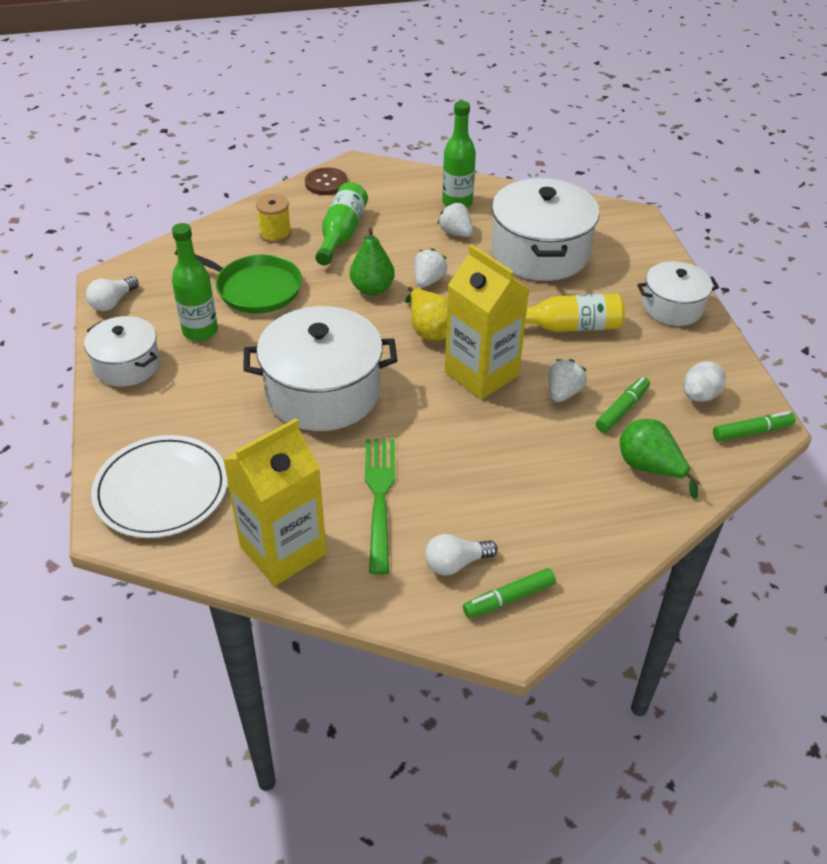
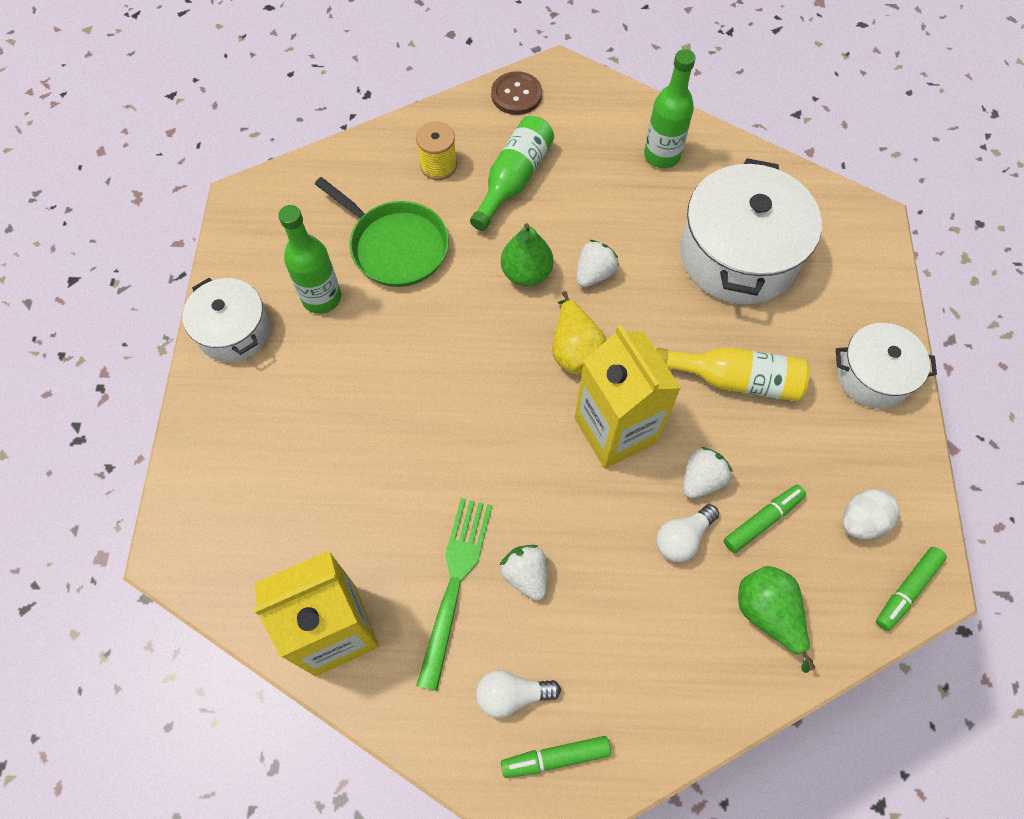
camera: 15 degrees right, 20 degrees up
white light bulb [86,276,139,311] -> white light bulb moved to [656,504,719,562]
white plate [91,435,228,538] -> none
white pot [243,306,397,431] -> none
white strawberry [437,202,473,237] -> white strawberry moved to [500,545,547,601]
green marker [713,411,796,442] -> green marker turned 135 degrees clockwise [876,547,947,631]

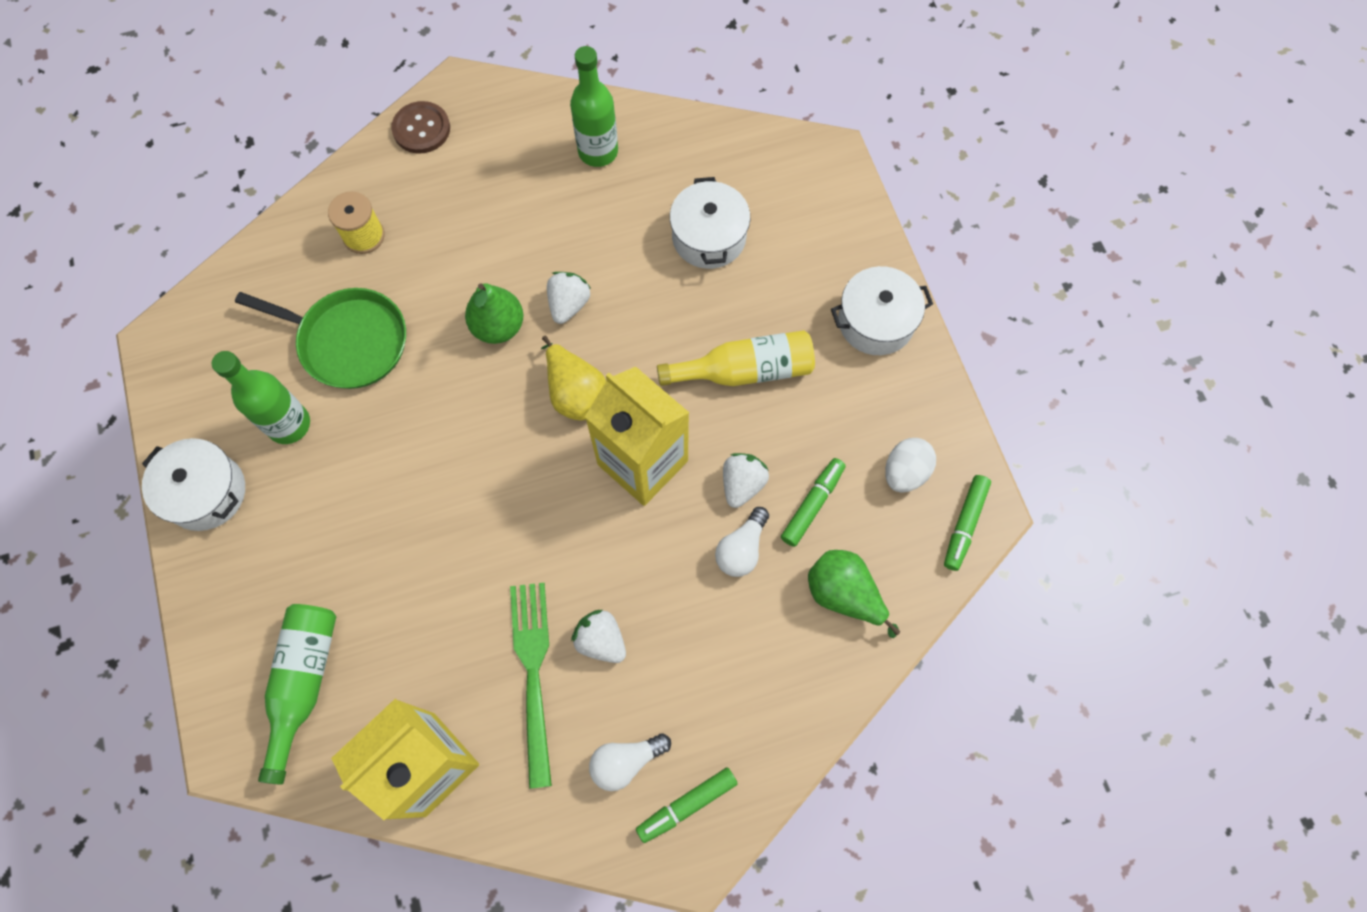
camera: 20 degrees left, 5 degrees up
green bottle [470,116,554,231] -> green bottle moved to [258,604,336,785]
white pot [680,158,822,304] -> white pot [670,177,750,269], size x0.59

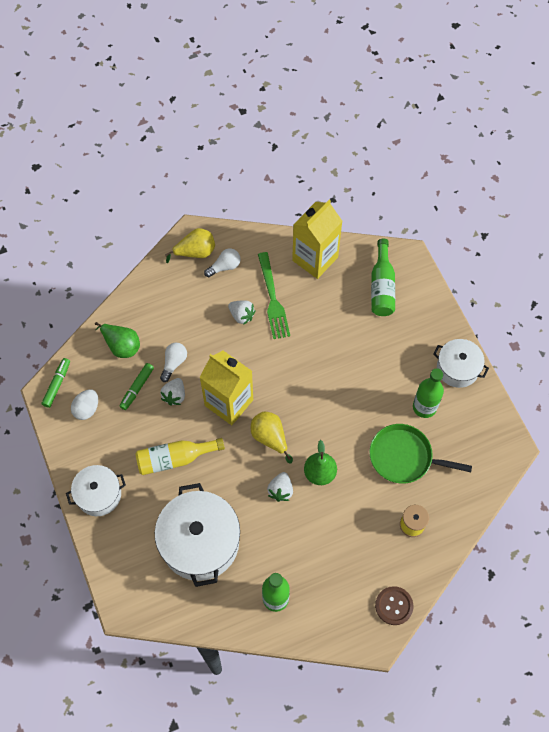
camera: 175 degrees right, 5 degrees down
green marker [636,767,738,843] -> yellow pear [165,228,215,263]
white pot [670,177,750,269] -> white pot [155,483,240,587], size x1.71

